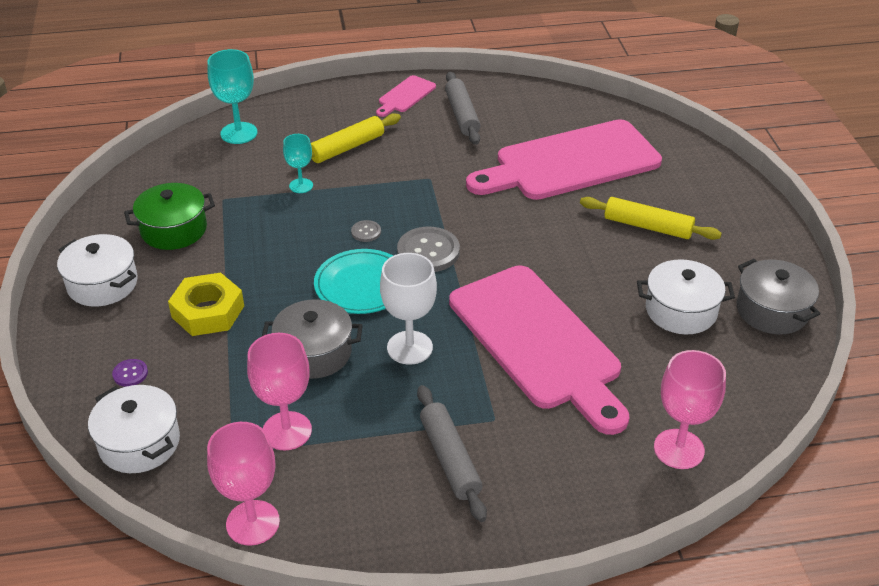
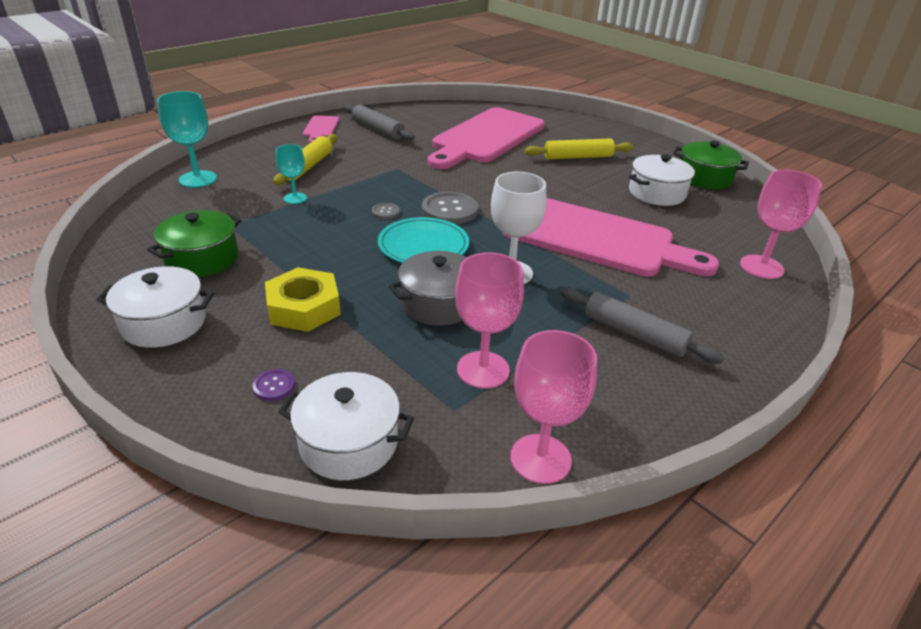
camera: 35 degrees left, 5 degrees down
grey pot [737,259,820,335] -> green pot [673,141,749,189]

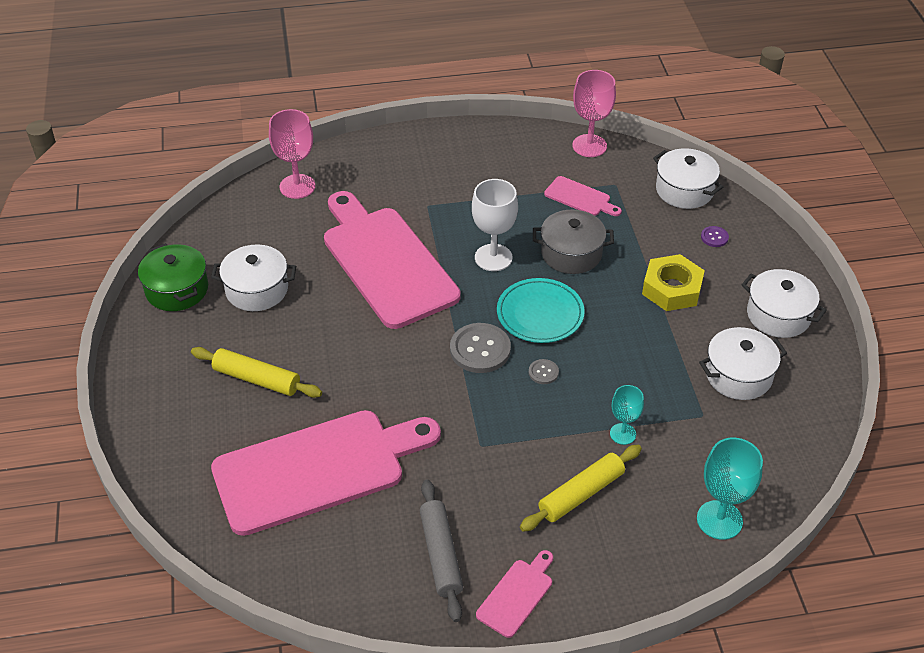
camera: 145 degrees left, 10 degrees up
green pot [147,210,242,277] -> white pot [699,327,787,400]
pink goblet [455,252,524,388] -> pink cutting board [544,176,622,216]
grey rolling pin [560,288,724,364] -> none

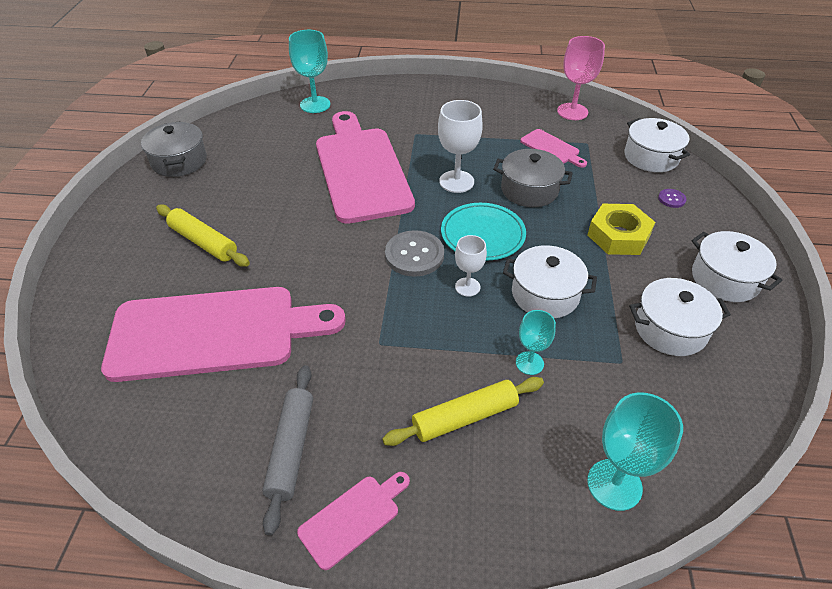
camera: 15 degrees right, 0 degrees up
green pot [138,243,208,311] -> grey pot [141,121,207,177]
white pot [211,244,296,311] -> white pot moved to [503,245,597,319]
pink goblet [269,109,315,199] -> turquoise goblet [289,30,330,113]
grey button [529,359,559,384] -> white goblet [455,235,487,297]

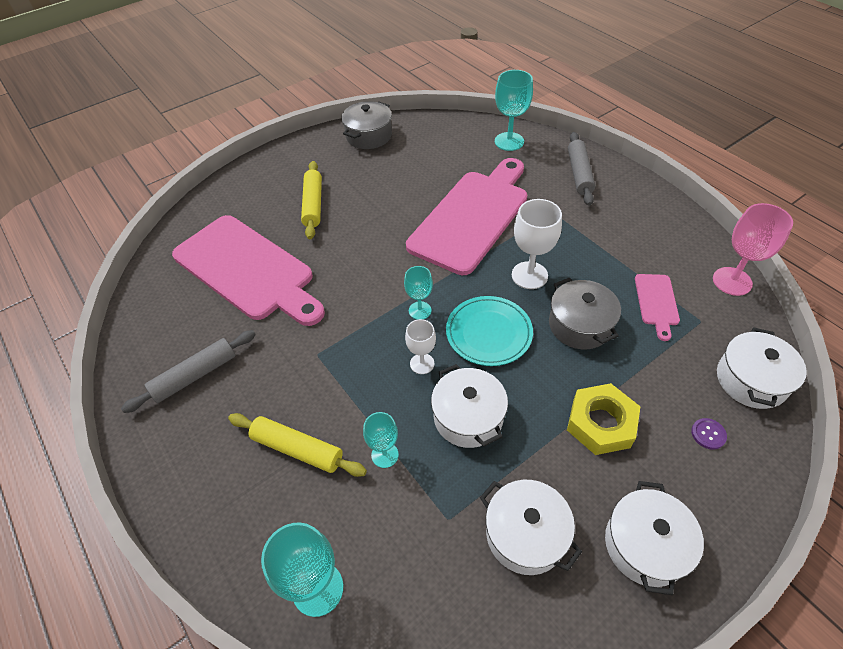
camera: 50 degrees right, 5 degrees up
pink cutting board [297,472,410,570] -> none
grey button [385,230,444,277] -> turquoise goblet [404,266,433,320]
none -> grey rolling pin [568,132,595,206]

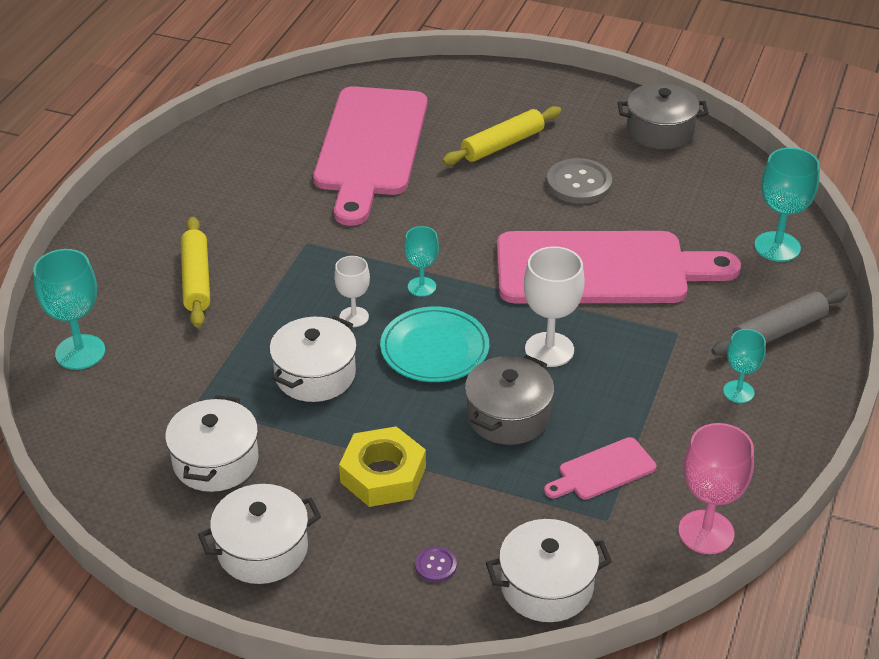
camera: 55 degrees right, 10 degrees down
grey rolling pin [121,330,256,413] -> none
turquoise goblet [363,412,399,468] -> turquoise goblet moved to [723,329,766,403]
none -> grey button [547,158,612,204]

